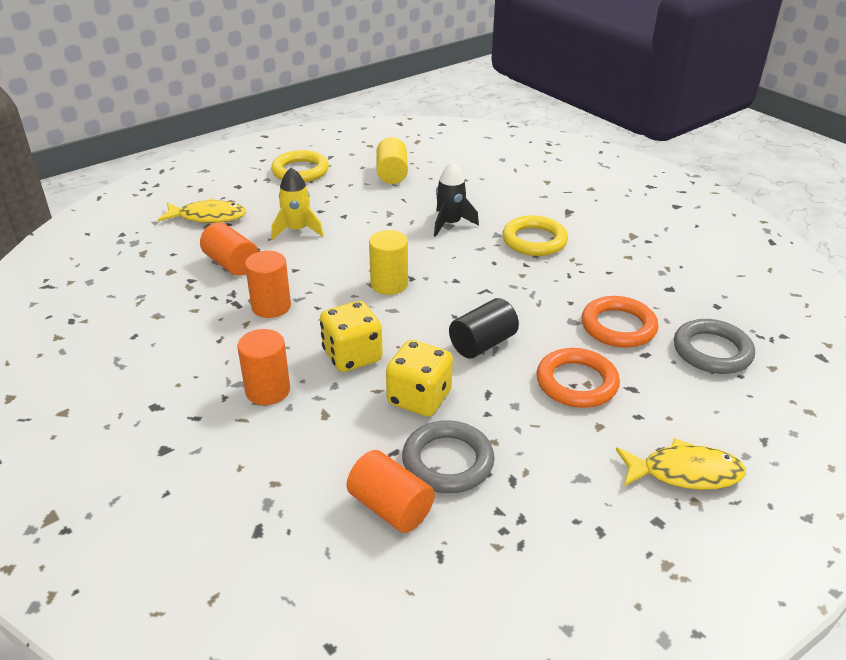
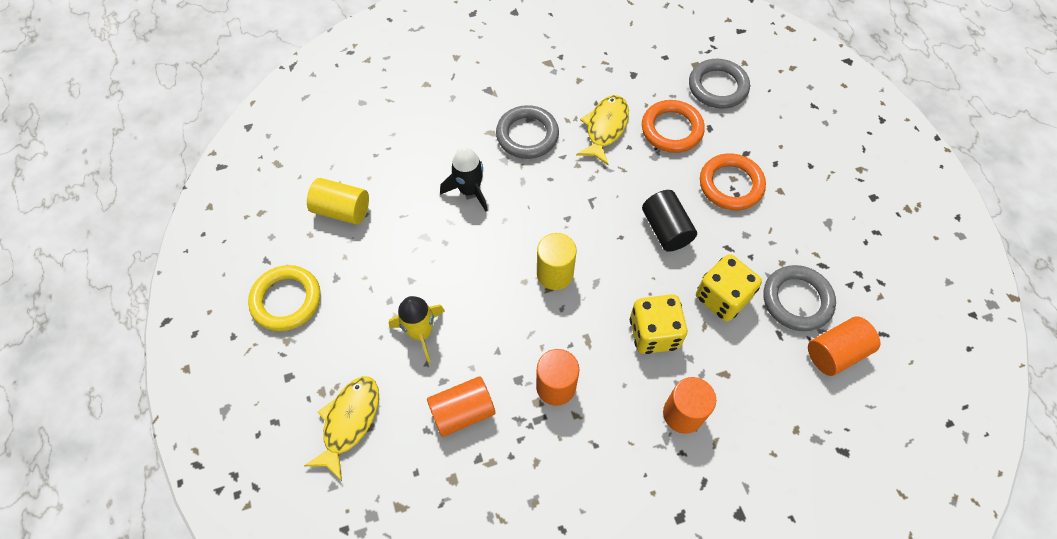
camera: 70 degrees left, 25 degrees up
yellow ring [502,215,568,256] -> grey ring [496,105,559,159]
yellow fish [616,438,746,490] -> yellow fish moved to [576,95,629,165]

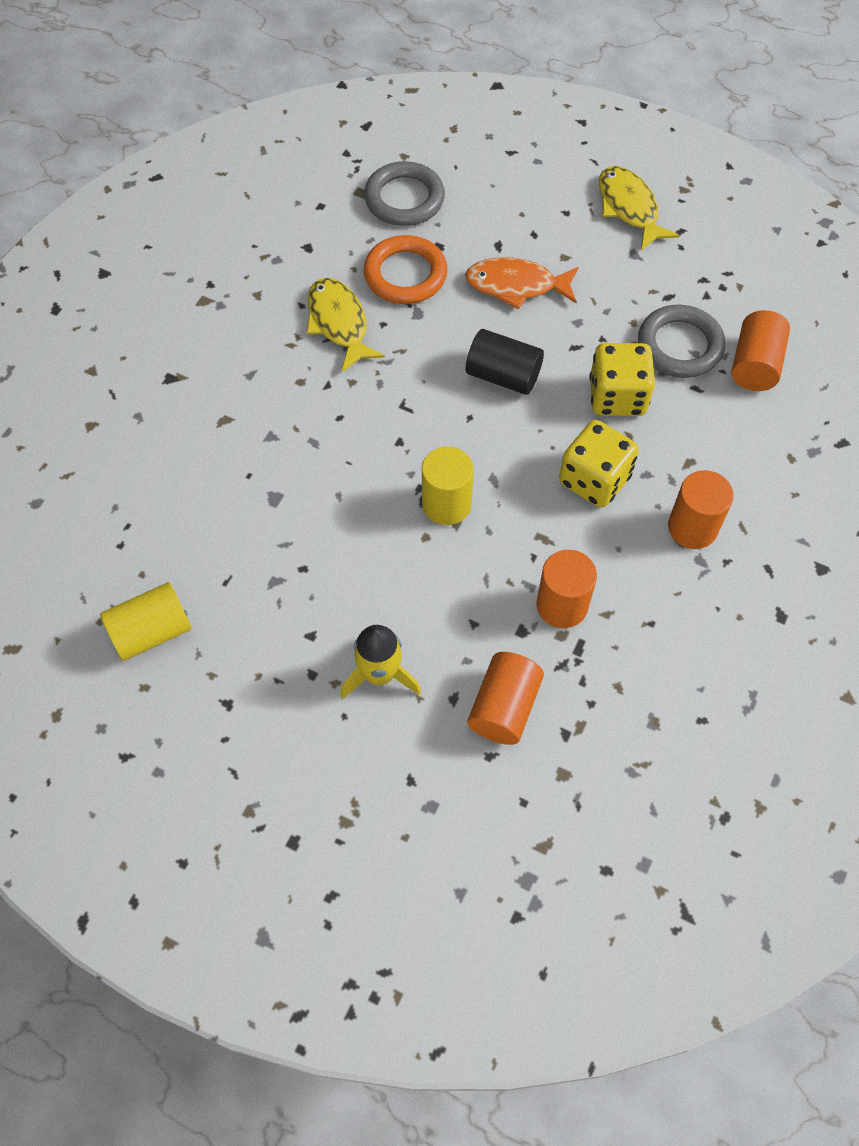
camera: 45 degrees left, 0 degrees up
yellow ring [248,265,321,331] -> none
yellow fish [304,376,379,481] -> yellow fish moved to [599,166,680,251]
black rocket [440,147,488,211] -> none
grey ring [496,105,559,159] -> none
orange ring [700,153,766,210] -> orange fish [465,257,579,310]

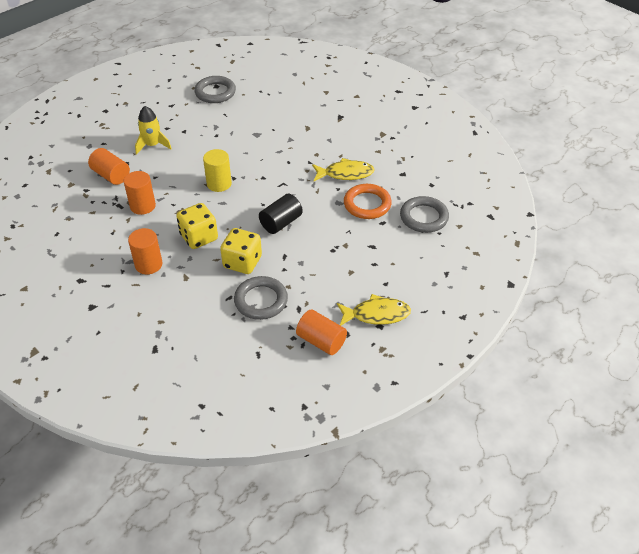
camera: 110 degrees right, 15 degrees down
yellow cylinder [100,582,191,661] -> grey ring [194,76,236,103]
orange fish [465,257,579,310] -> none
orange cylinder [732,310,790,391] -> orange cylinder moved to [296,310,347,355]

